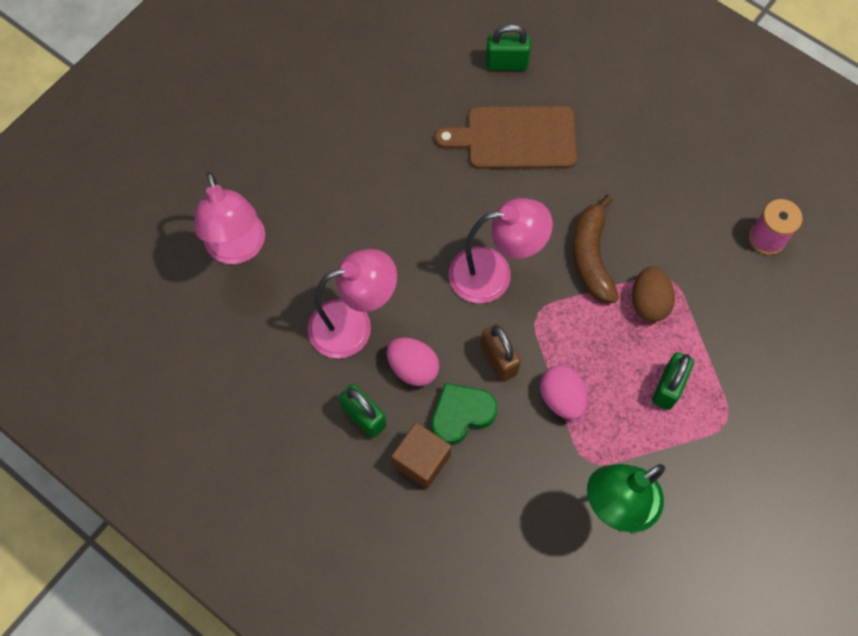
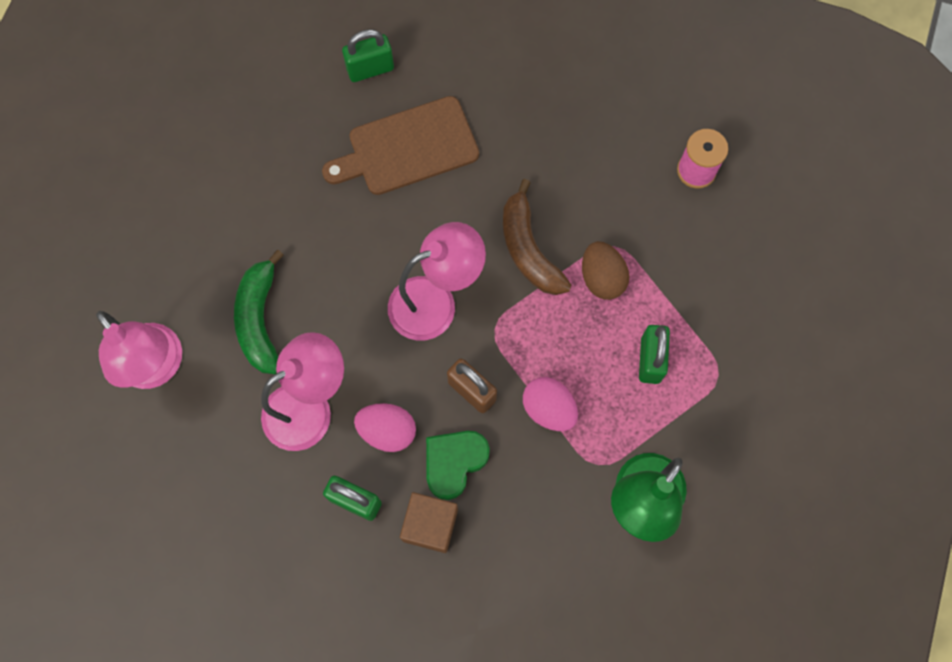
camera: 20 degrees left, 5 degrees up
none -> green banana [234,250,284,374]

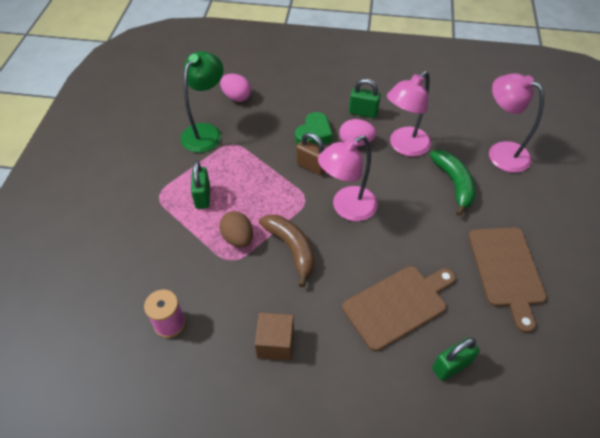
camera: 170 degrees right, 20 degrees down
brown cube [400,492,458,553] -> brown cube moved to [255,312,294,361]
pink egg [523,377,578,431] -> pink egg moved to [220,74,251,102]
none -> brown cutting board [468,227,547,333]

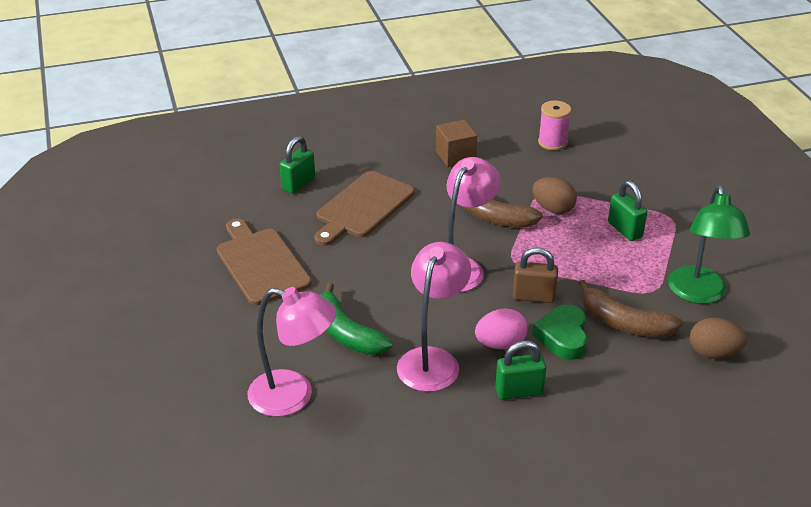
camera: 155 degrees right, 15 degrees down
pink egg [220,74,251,102] -> brown egg [690,318,747,359]
none -> brown banana [578,280,683,337]

